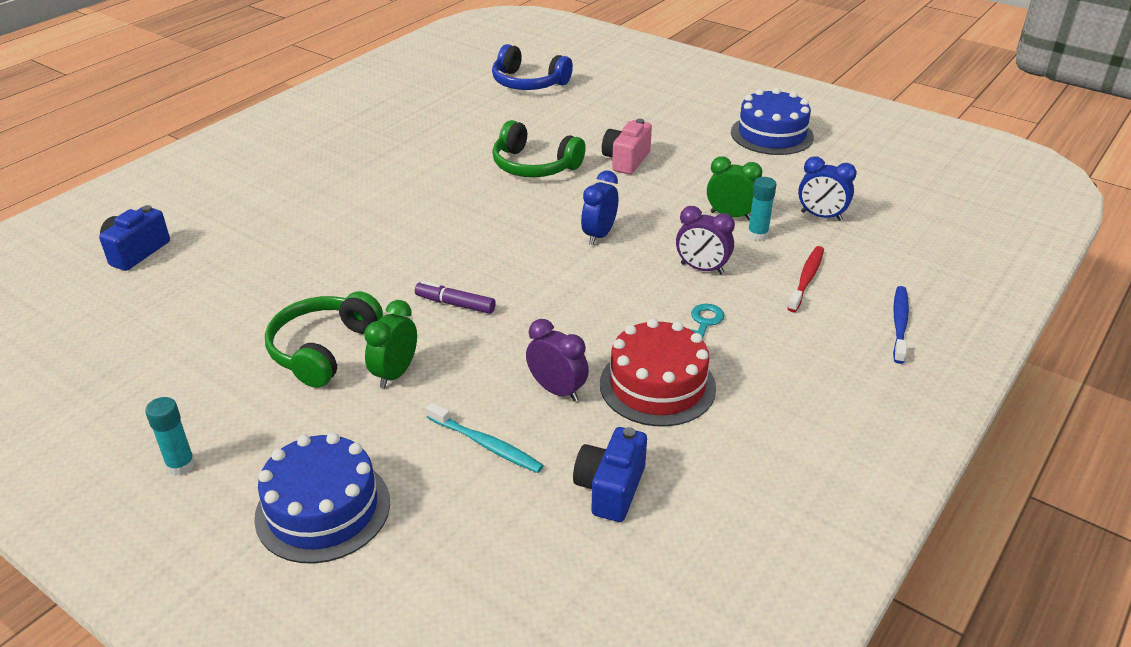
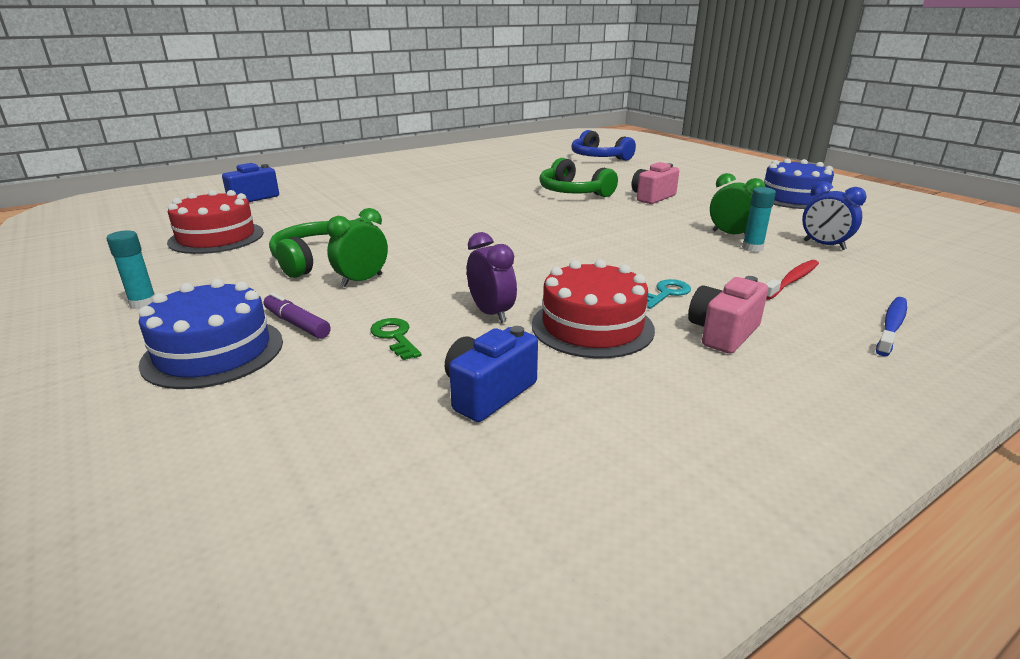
camera: 20 degrees right, 10 degrees down
purple marker [415,281,496,314] -> purple marker moved to [264,292,331,339]
turquoise toothbrush [426,403,544,473] -> green key [370,318,421,360]
blue clock [581,171,618,245] -> none
purple clock [676,206,735,274] -> none
none -> red cake [167,190,264,254]
none -> pink camera [688,276,768,354]

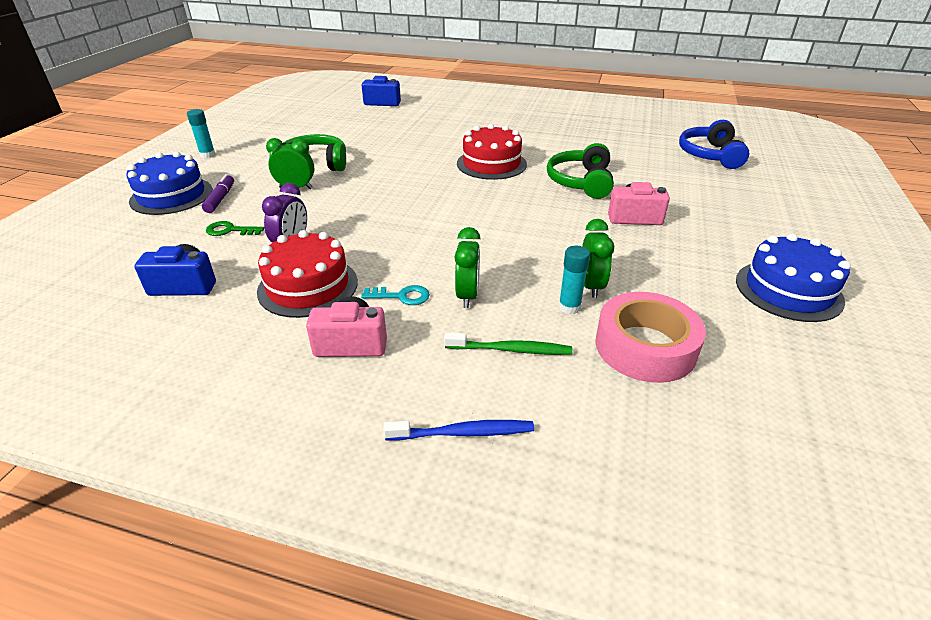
camera: 50 degrees right, 10 degrees up
red cake [167,190,264,254] -> red cake moved to [457,124,527,180]
green key [370,318,421,360] -> green key turned 105 degrees counterclockwise [206,221,264,236]
red toothbrush [766,260,819,300] -> green toothbrush [444,332,573,355]
blue clock [802,181,867,250] -> pink tape [595,292,706,383]
none -> green clock [454,227,481,308]

